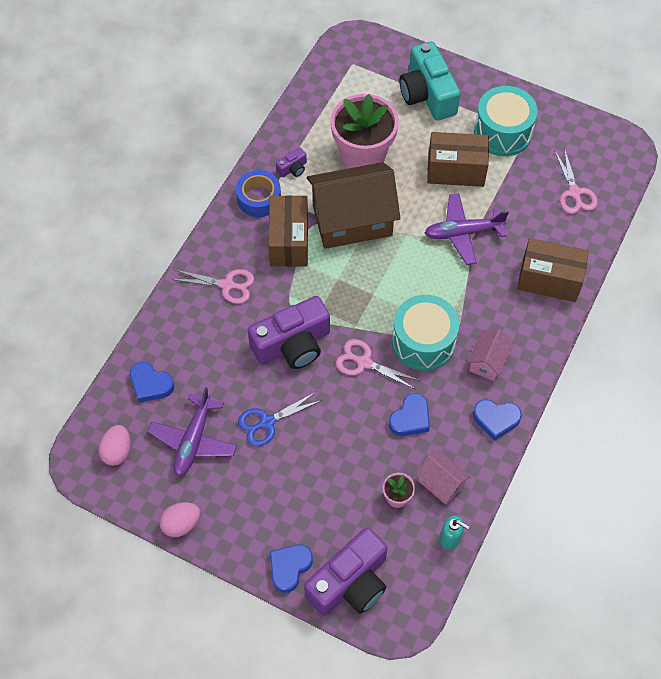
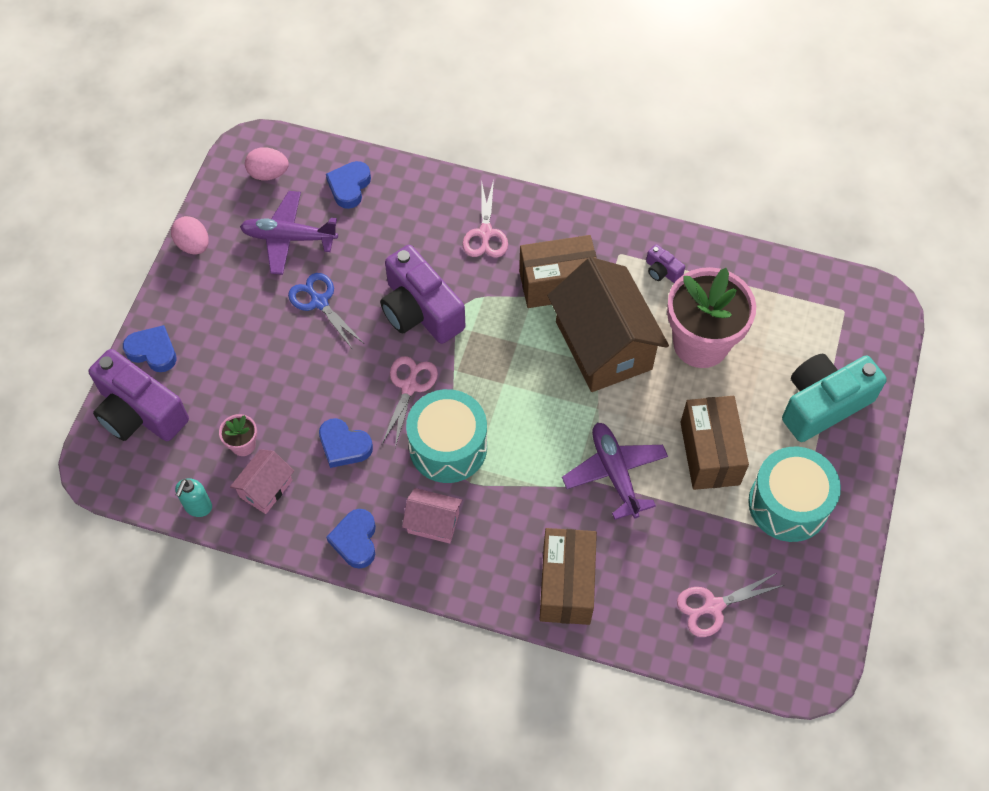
camera: 80 degrees right, 0 degrees up
blue tape [236,170,281,217] -> none

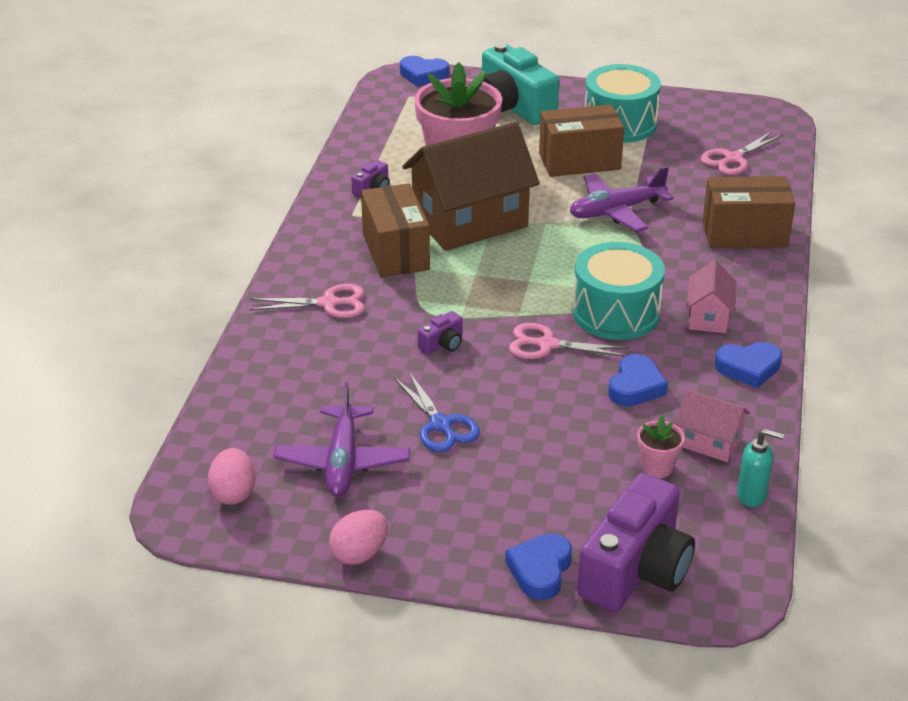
camera: 95 degrees left, 25 degrees down
blue scissors [288,273,363,350] -> blue scissors turned 75 degrees counterclockwise [394,372,480,452]
blue heart [326,161,371,209] -> blue heart moved to [400,56,449,87]
purple camera [380,245,465,344] -> purple camera [418,311,463,355], size x0.43
pink scissors [677,573,784,637] -> pink scissors turned 75 degrees clockwise [701,131,782,175]

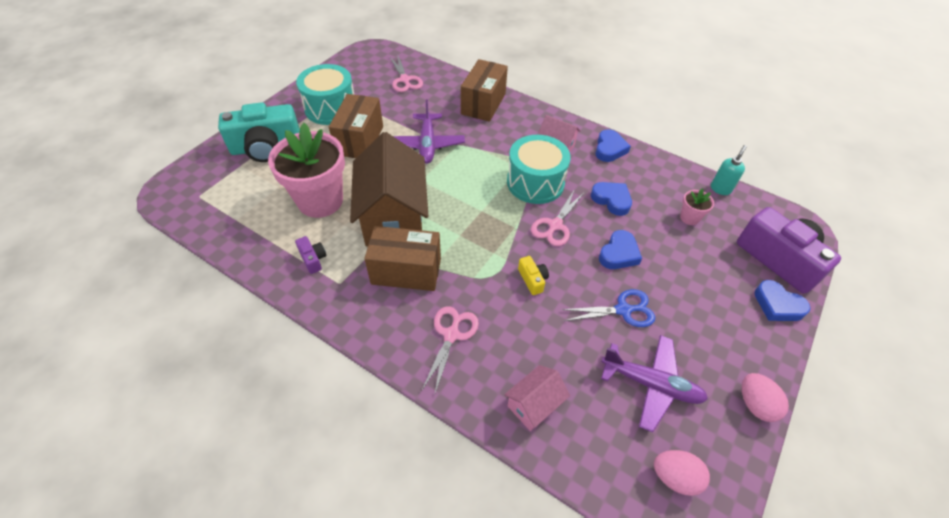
camera: 70 degrees left, 15 degrees up
blue heart [400,56,449,87] -> blue heart moved to [599,230,642,269]
purple camera [418,311,463,355] -> yellow camera [518,256,549,295]
pink house [675,389,750,462] -> pink house moved to [504,365,570,431]

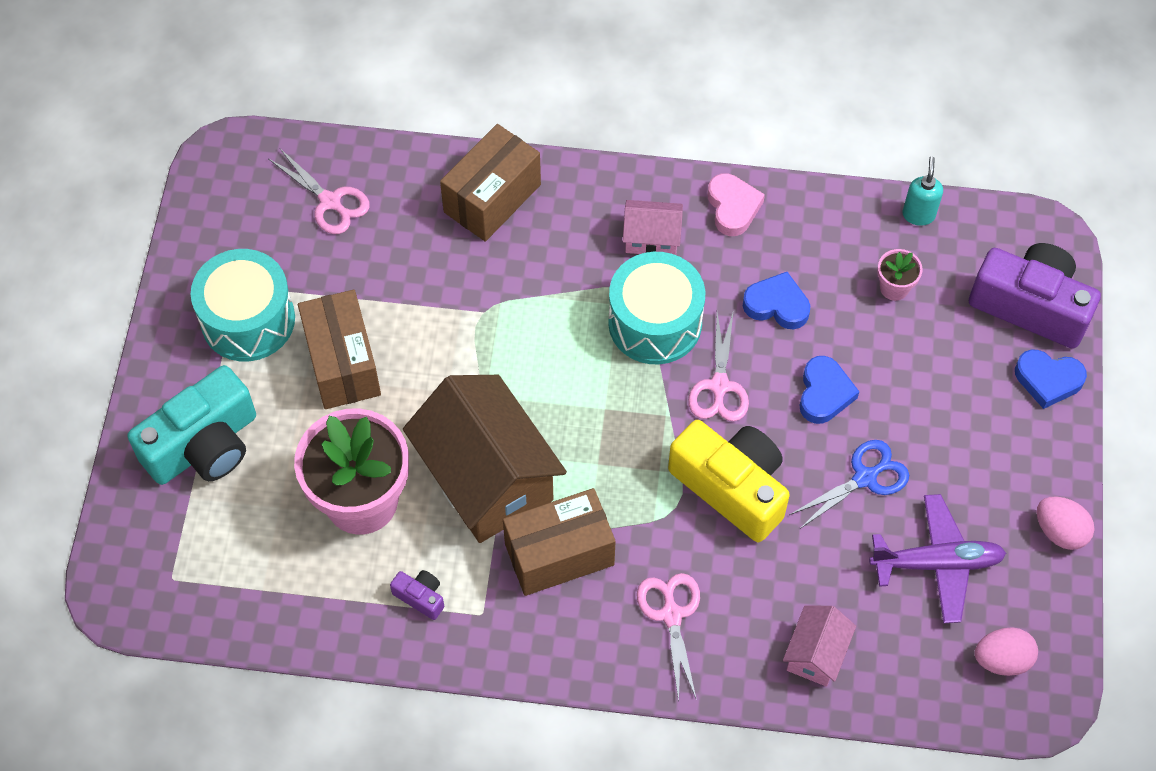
camera: 25 degrees left, 10 degrees up
purple plane [393,99,465,164] -> none
brown box [461,59,508,122] -> brown box turned 45 degrees clockwise [440,124,541,242]
yellow camera [518,256,549,295] -> yellow camera [668,420,790,542], size x2.34
blue heart [595,129,631,162] -> pink heart [708,173,765,236]

